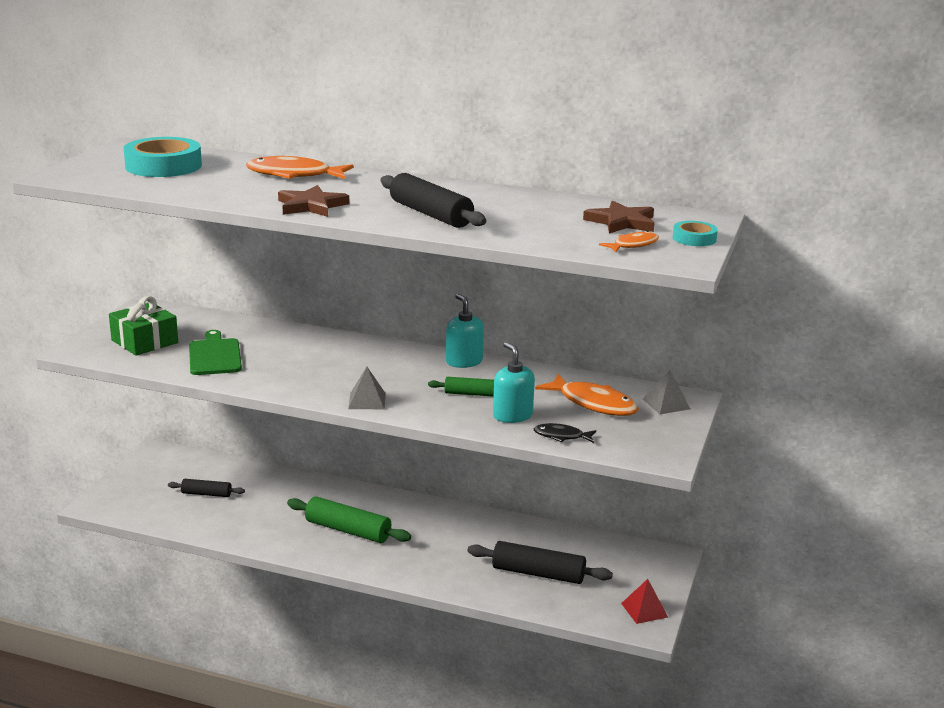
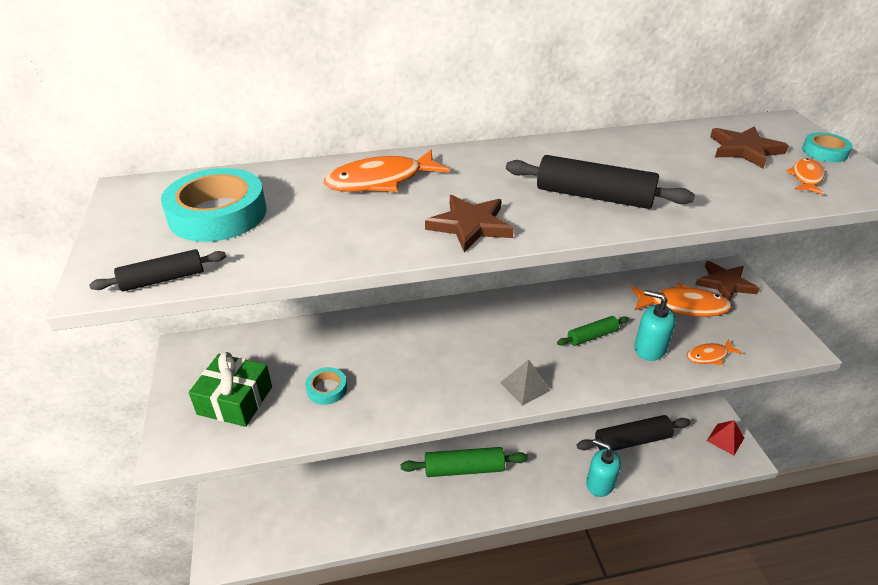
camera: 30 degrees left, 15 degrees up
black rolling pin [168,479,245,497] -> black rolling pin moved to [89,249,226,292]
green cutting board [189,330,242,375] -> turquoise tape [305,367,347,405]
turquoise soap dispenser [446,294,484,368] -> turquoise soap dispenser moved to [586,439,621,497]
black fish [533,423,596,443] -> orange fish [687,339,742,365]
grey pyramid [643,370,690,414] -> brown star [695,261,760,301]

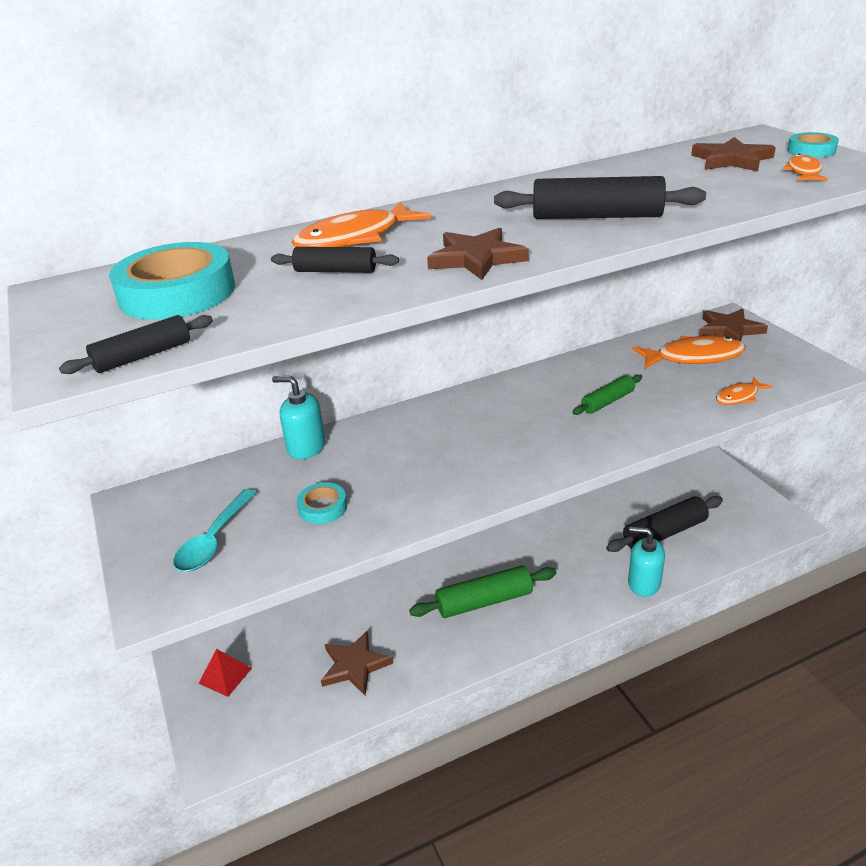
camera: 10 degrees left, 5 degrees down
green gift [189,352,272,427] -> turquoise spoon [173,489,257,572]
grey pyramid [500,359,551,406] -> none
turquoise soap dispenser [634,290,676,361] -> turquoise soap dispenser moved to [272,376,325,460]
red pyramid [707,420,744,455] -> red pyramid moved to [198,649,252,697]
none -> black rolling pin [271,247,399,273]
none -> brown star [321,631,393,695]

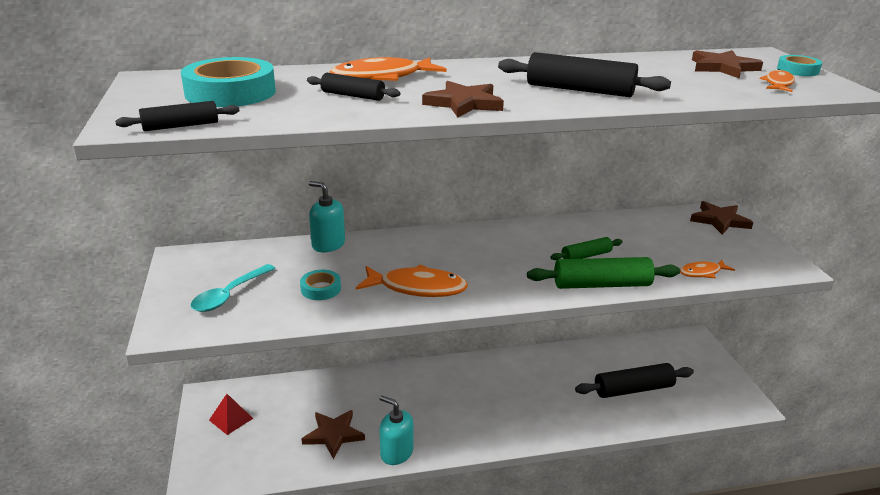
camera: 10 degrees right, 5 degrees down
green rolling pin [409,566,556,618] -> green rolling pin moved to [527,257,680,289]
turquoise soap dispenser [628,527,665,597] -> turquoise soap dispenser moved to [379,395,413,465]
orange fish [633,336,746,369] -> orange fish moved to [356,265,468,297]

